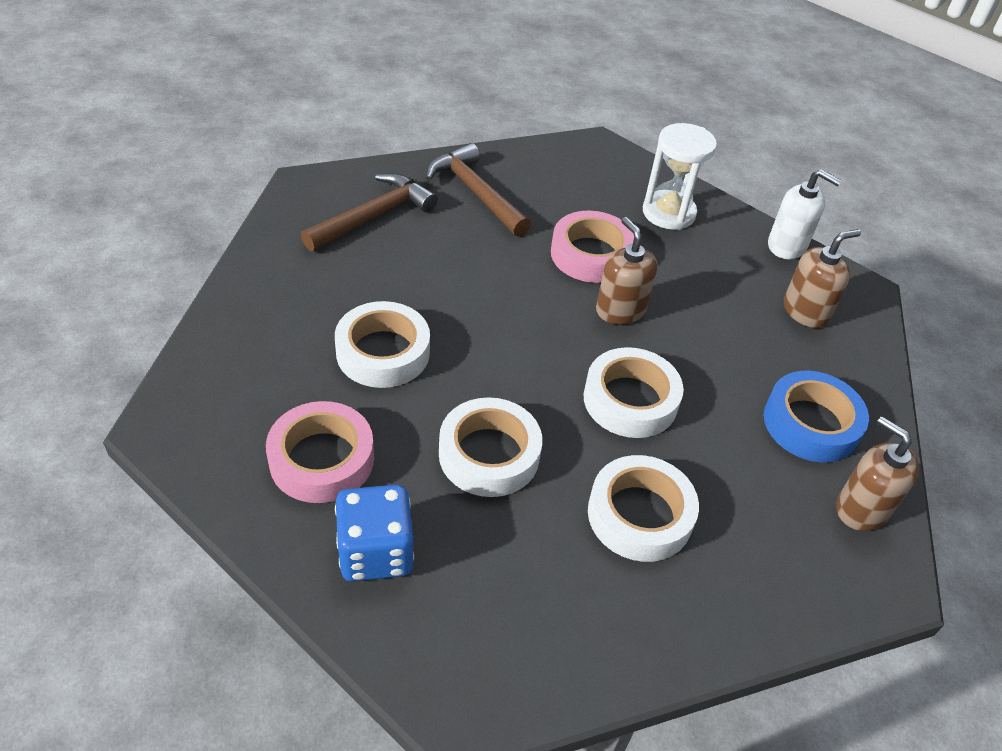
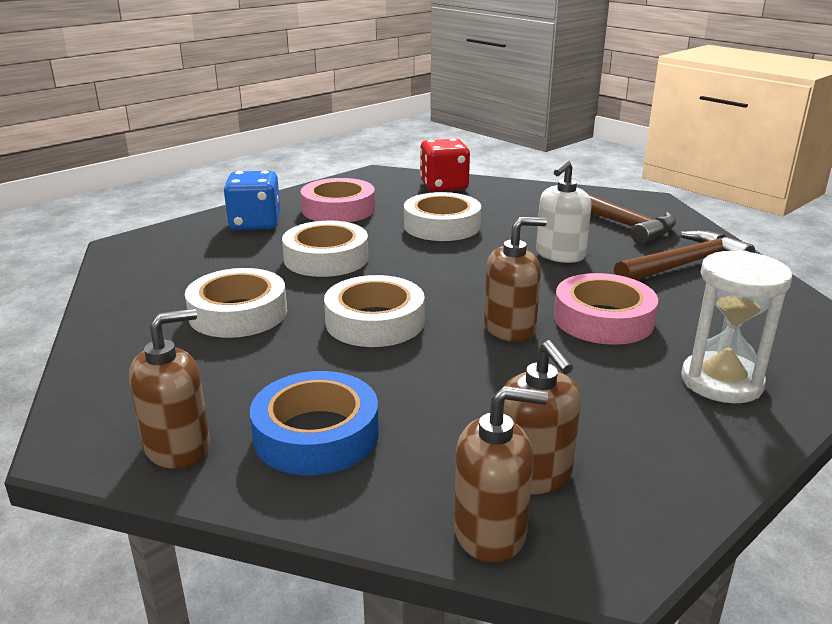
camera: 100 degrees right, 20 degrees down
white soap dispenser [768,169,842,259] -> white soap dispenser moved to [536,160,592,263]
none -> red dice [420,138,470,191]
none -> brown soap dispenser [454,386,548,563]

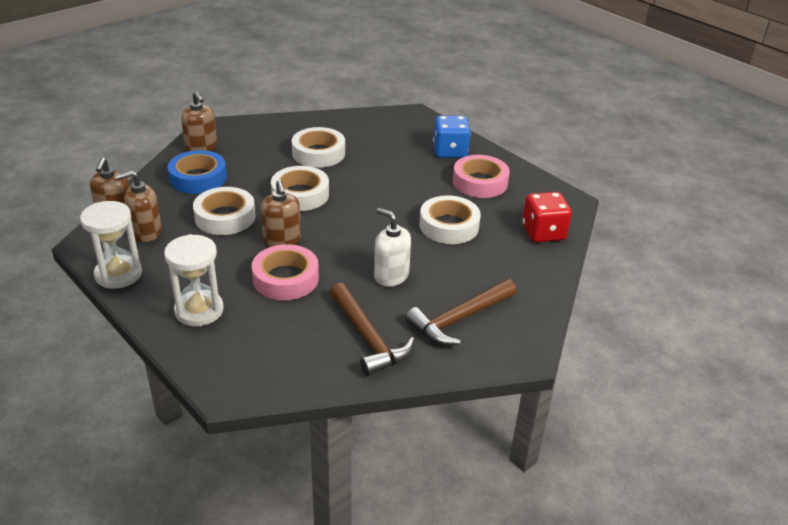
camera: 90 degrees right, 10 degrees up
white tape [282,220,368,277] -> white tape moved to [193,187,256,235]
none -> white hourglass [80,201,142,289]

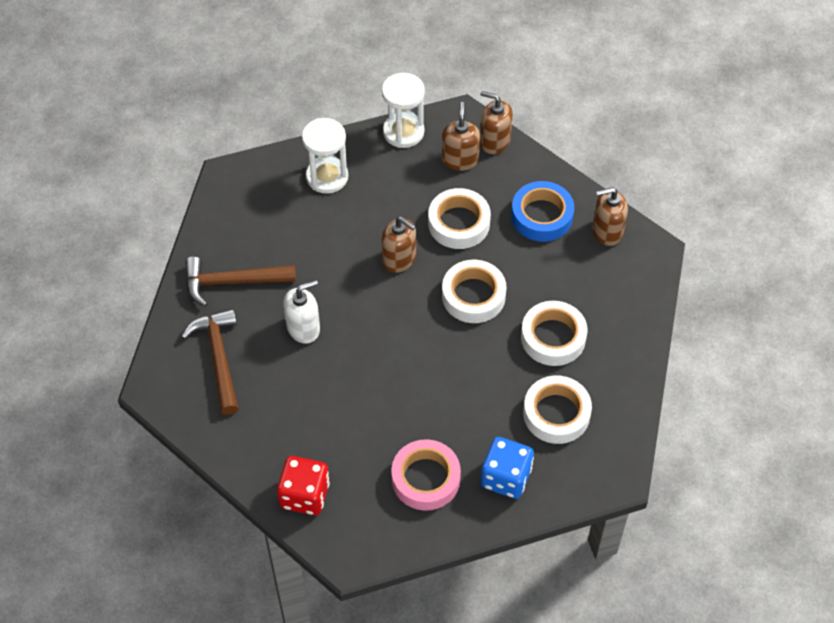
camera: 115 degrees right, 20 degrees up
pink tape [252,244,319,300] -> none
brown soap dispenser [260,180,301,247] -> brown soap dispenser turned 150 degrees counterclockwise [382,216,416,273]
white tape [420,196,481,244] -> white tape moved to [523,376,592,444]

